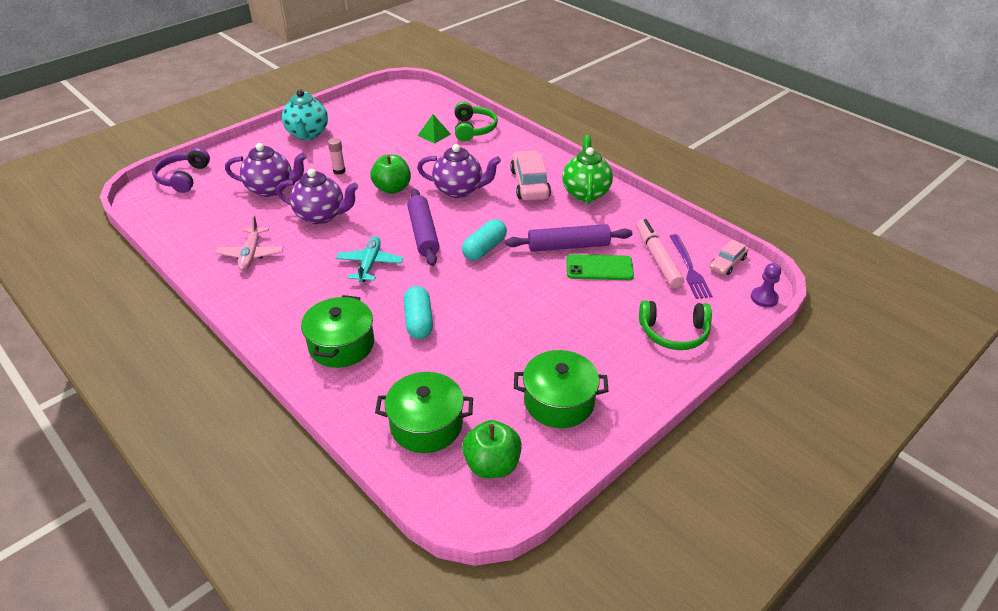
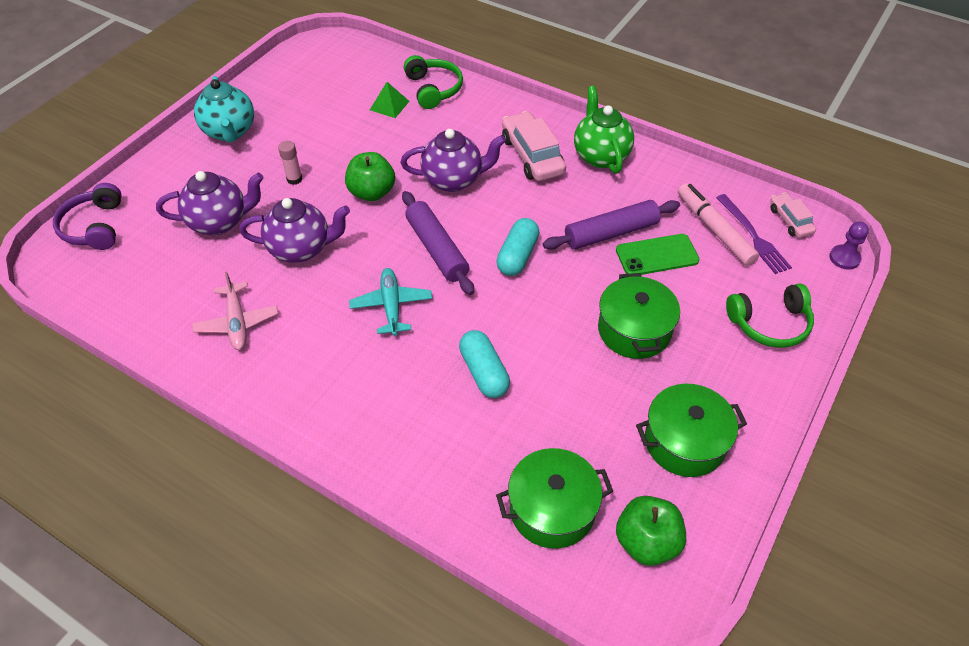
camera: 15 degrees left, 10 degrees up
green pot [301,295,374,368] -> green pot moved to [598,273,680,359]
pink car [710,239,748,275] -> pink car turned 135 degrees clockwise [770,193,816,238]

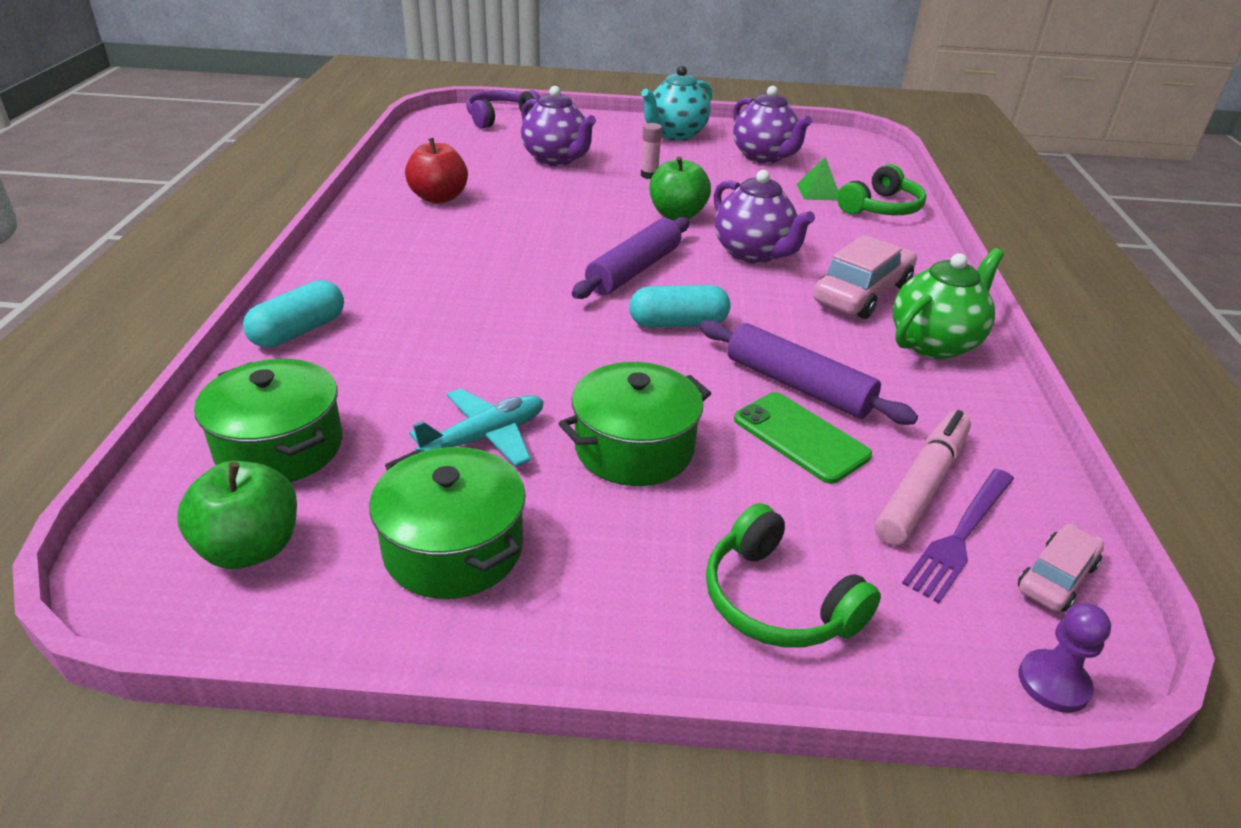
camera: 60 degrees right, 15 degrees down
pink plane [192,271,278,350] -> red apple [405,138,468,204]
purple teapot [239,198,350,263] -> purple teapot moved to [733,86,812,164]
turquoise plane [349,268,432,336] -> turquoise plane moved to [409,388,544,467]
turquoise capsule [459,330,510,398] -> turquoise capsule moved to [243,280,344,348]

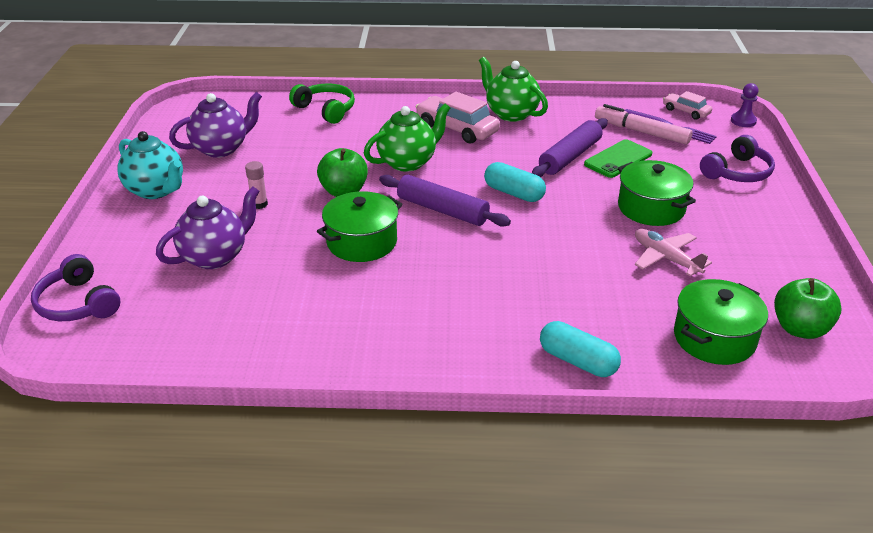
camera: 90 degrees left, 0 degrees up
green pot [369,447,526,599] -> green pot moved to [317,191,402,262]
red apple [405,138,468,204] -> none
turquoise plane [409,388,544,467] -> pink plane [635,229,712,277]
turquoise capsule [629,285,730,328] -> turquoise capsule turned 45 degrees counterclockwise [484,162,546,202]
green headphones [706,503,881,648] -> purple headphones [700,135,775,182]
purple teapot [714,170,815,264] -> green teapot [364,104,450,172]
green pyramid [796,157,839,200] -> none

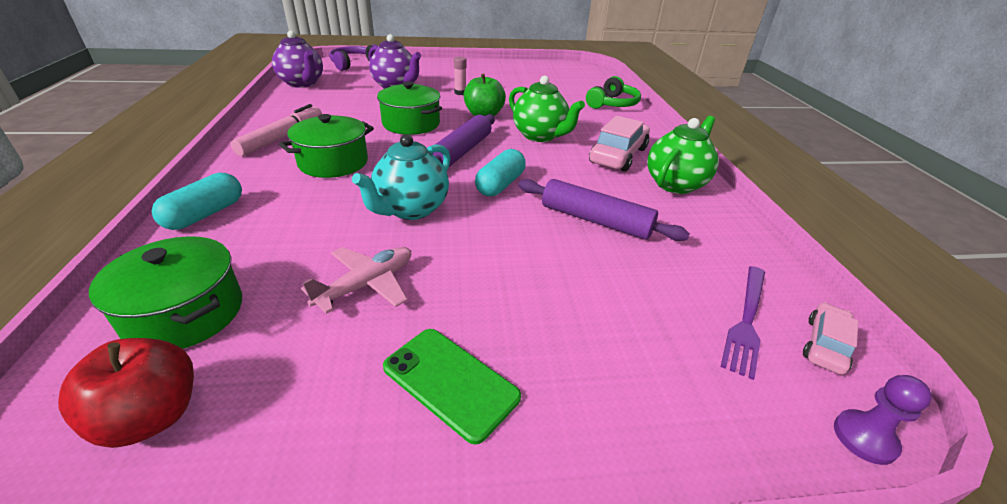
camera: 80 degrees right, 0 degrees up
turquoise teapot [117,131,183,199] -> turquoise teapot moved to [352,134,450,220]
purple teapot [169,92,262,158] -> purple teapot moved to [272,30,323,88]
green phone [584,139,652,178] -> green phone moved to [383,329,521,444]
pink marker [595,104,693,145] -> pink marker moved to [231,104,322,156]
green pot [618,160,696,226] -> green pot moved to [279,114,374,178]
purple headphones [700,135,775,182] -> none
green apple [774,278,842,339] -> red apple [58,338,194,448]

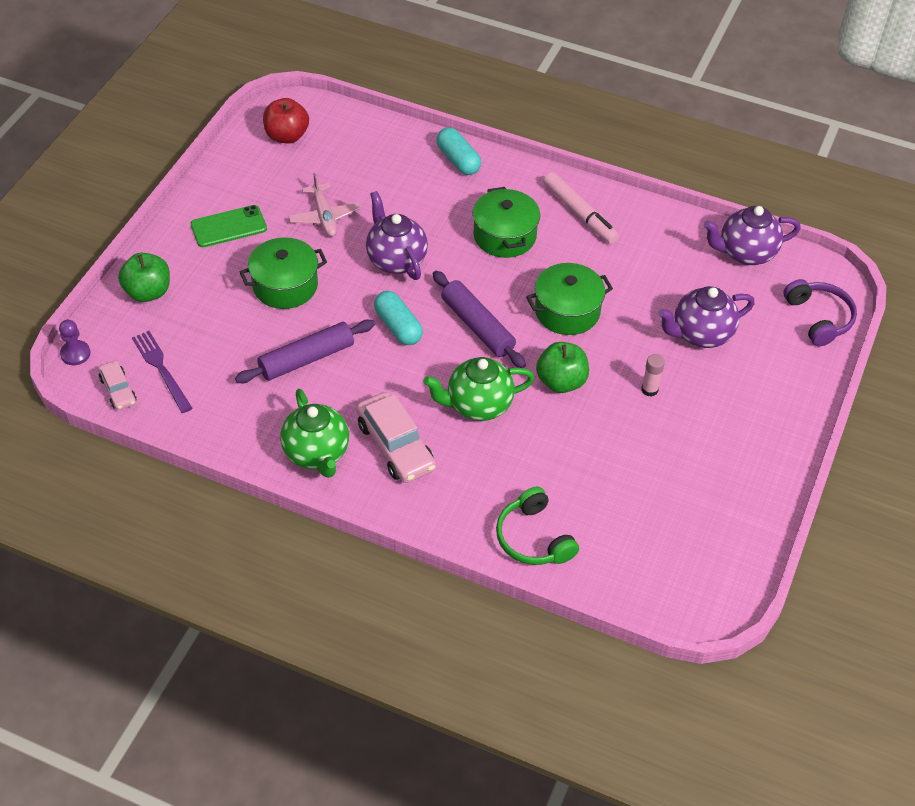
camera: 120 degrees right, 15 degrees up
green pot [89,236,242,349] -> green pot moved to [239,237,327,309]
turquoise teapot [352,134,450,220] -> purple teapot [366,191,428,280]
none -> green apple [118,253,170,302]

